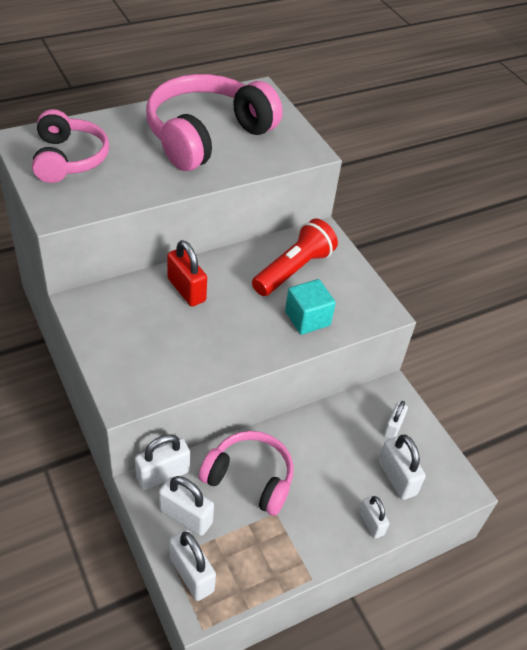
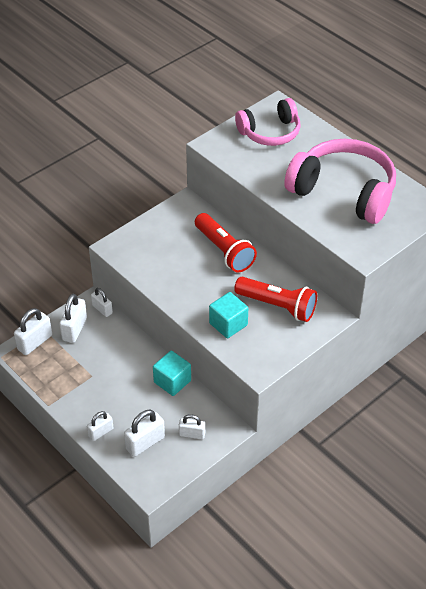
camera: 80 degrees right, 0 degrees up
white padlock [135,434,190,490] -> white padlock [91,288,113,317], size x0.64
red padlock [167,240,207,307] -> red flashlight [195,213,257,272]
pink headphones [199,431,293,516] -> none
none -> turquoise cube [153,351,191,396]

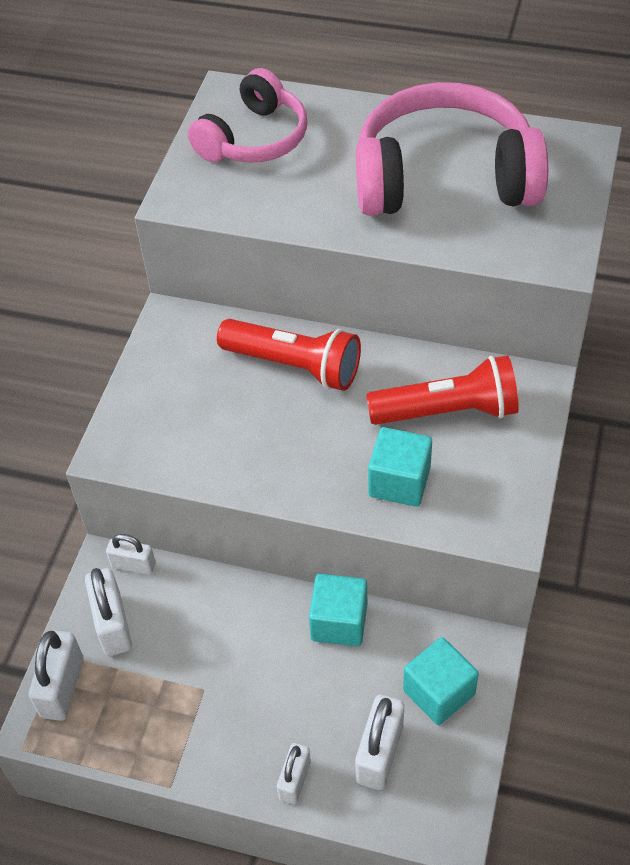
camera: 30 degrees left, 5 degrees up
white padlock [179,414,205,439] -> turquoise cube [403,637,479,725]

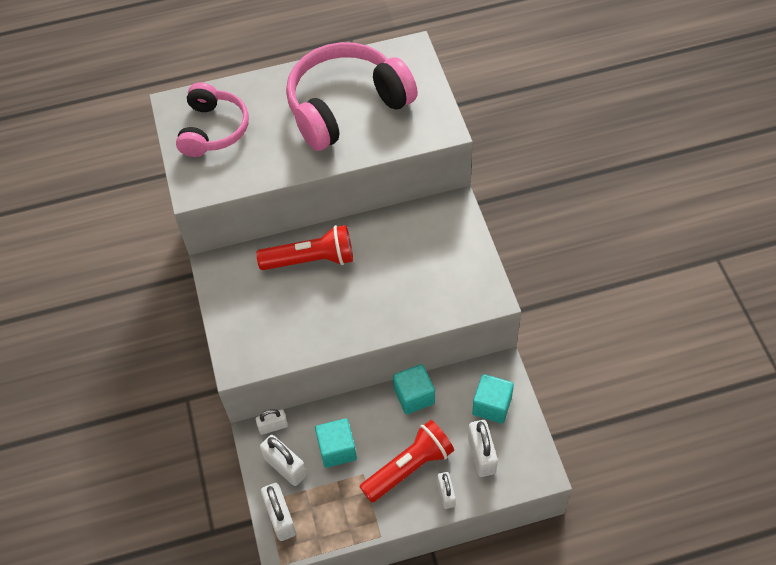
camera: 30 degrees left, 5 degrees up
red flashlight [366,355,519,425] -> red flashlight moved to [360,420,454,503]
turquoise cube [368,427,432,507] -> turquoise cube moved to [315,418,357,468]

